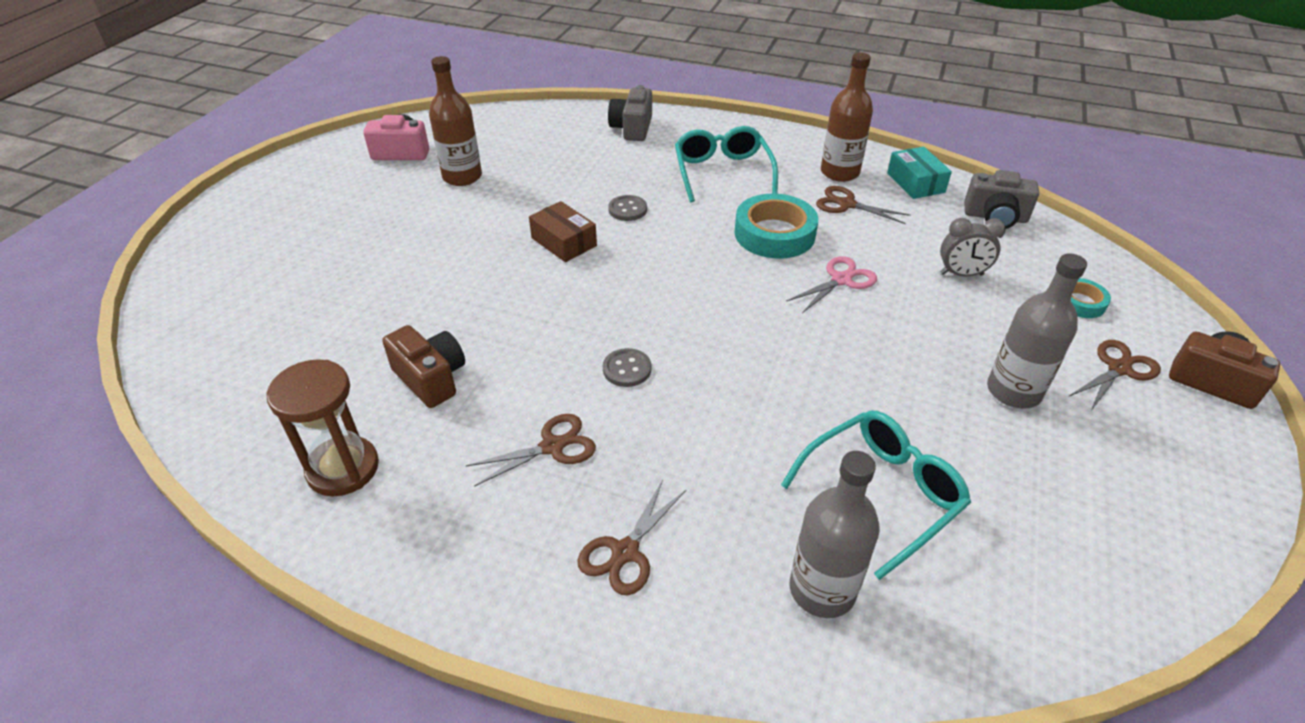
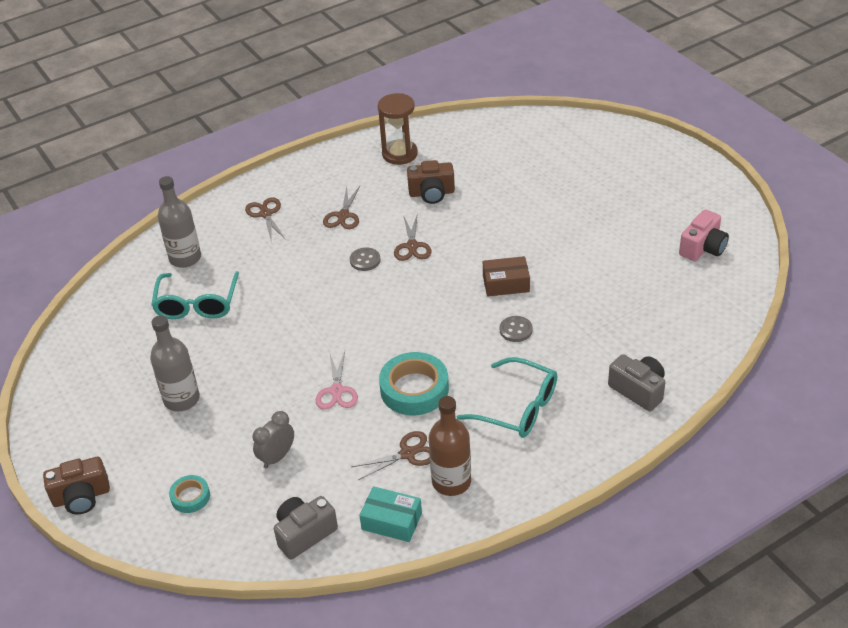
camera: 130 degrees right, 0 degrees up
brown bottle [429,56,482,186] -> none
brown scissors [1068,340,1161,411] -> brown scissors moved to [394,213,432,261]

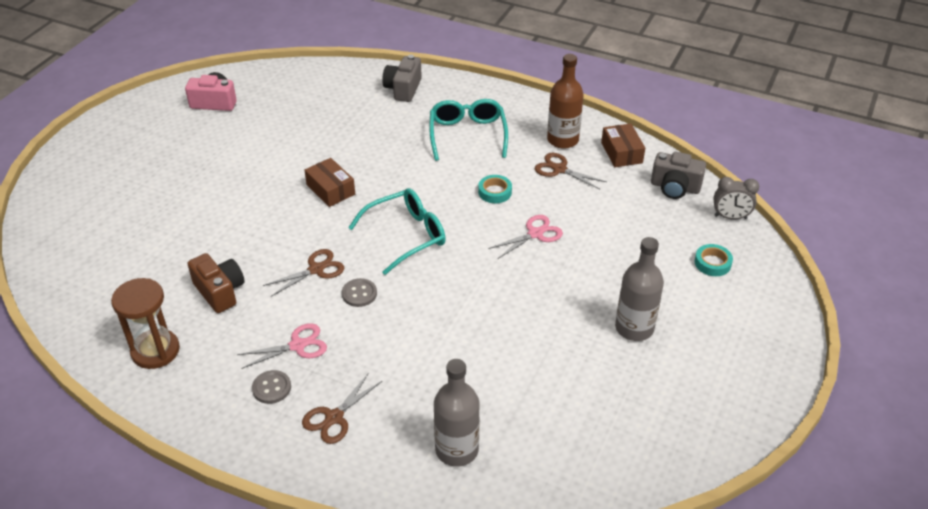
camera: 125 degrees left, 0 degrees up
brown camera [43,457,110,514] -> none
turquoise glasses [151,271,239,319] -> turquoise glasses moved to [348,188,446,275]
grey clock [253,411,294,468] -> grey clock moved to [714,177,759,219]
brown scissors [323,186,360,229] -> pink scissors [237,323,327,369]
turquoise box [359,486,422,542] -> brown box [601,123,645,167]
turquoise tape [379,352,449,415] -> turquoise tape [478,175,512,203], size x0.53
grey button [500,316,533,342] -> grey button moved to [252,370,291,404]

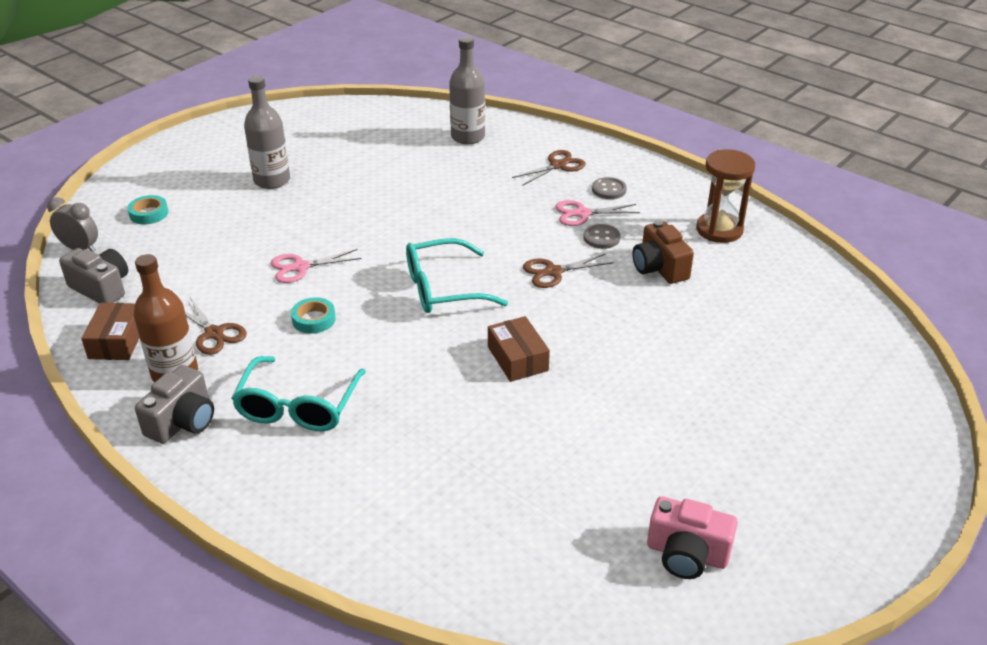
camera: 165 degrees left, 5 degrees down
grey button [342,278,377,307] -> grey button moved to [584,224,621,249]
grey camera [382,55,422,102] -> grey camera moved to [135,365,214,444]

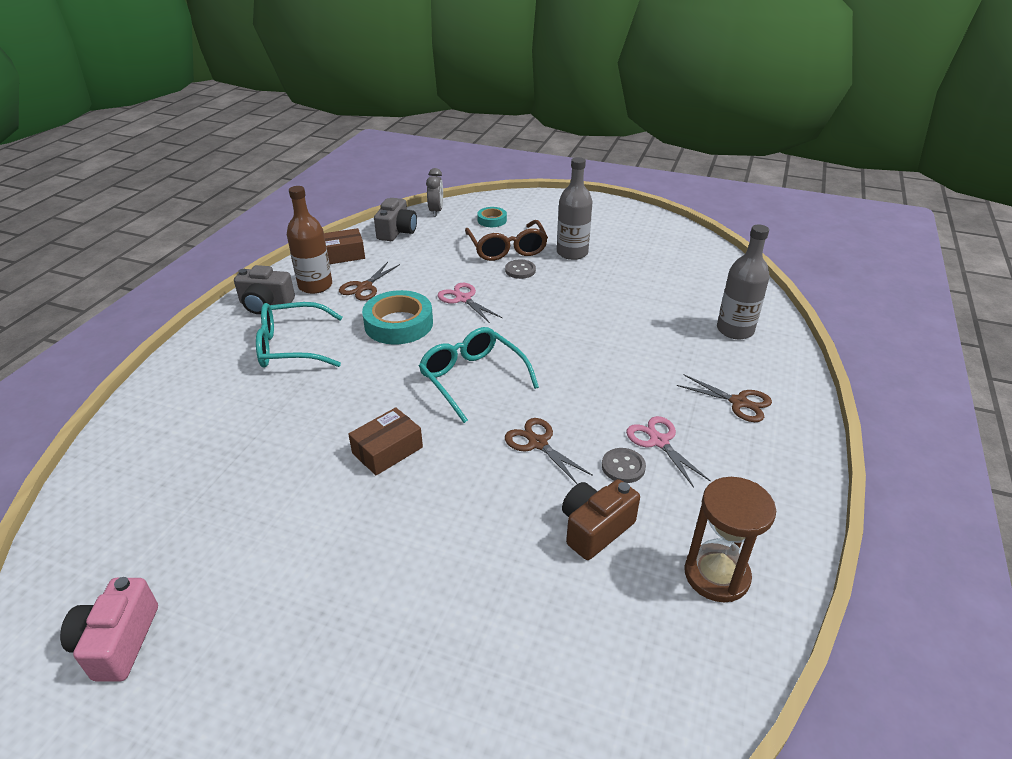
camera: 70 degrees right, 0 degrees up
turquoise tape [291,297,336,334] -> turquoise tape [362,290,433,345], size x1.88
grey button [592,177,627,199] -> grey button moved to [505,259,536,279]
none -> brown glasses [465,220,548,261]

